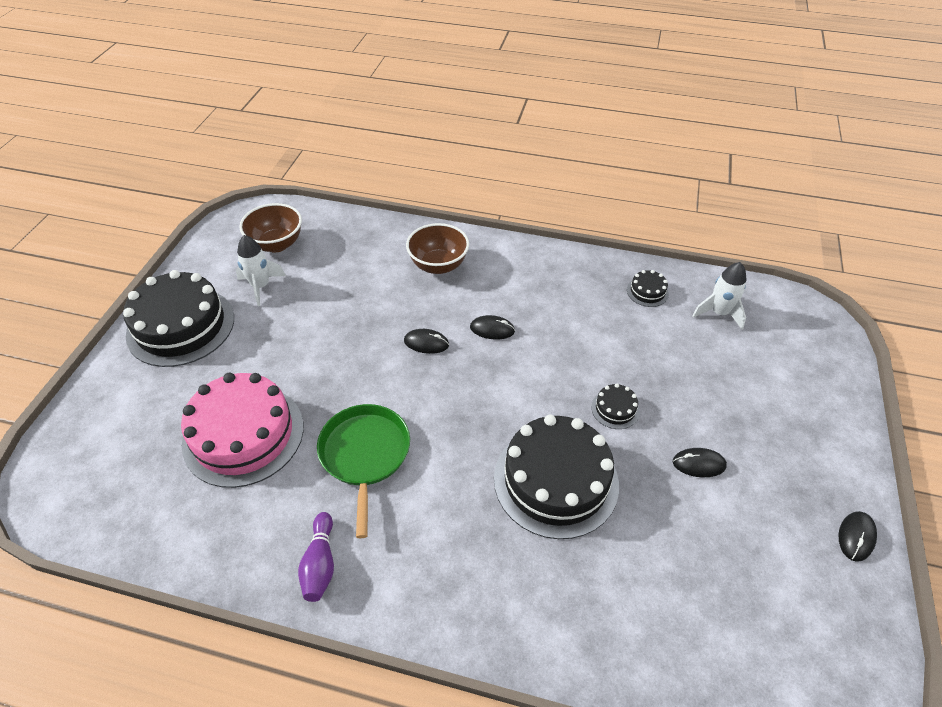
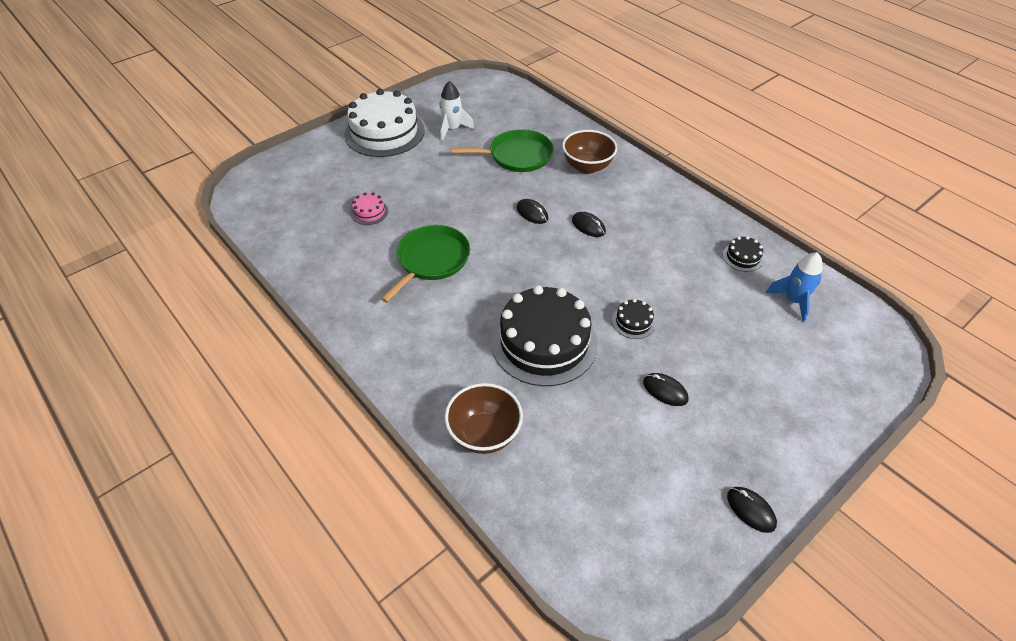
camera: 35 degrees right, 0 degrees up
black cake [123,270,234,367] -> white cake [344,89,425,157]
pink cake [181,373,304,488] -> pink cake [351,192,388,225], size x0.42
brown bowl [239,203,302,252] -> brown bowl moved to [445,383,523,454]
purple bowling pin [298,512,334,602] -> none
white rocket [692,262,746,329] -> blue rocket [766,252,823,322]
black mouse [839,511,877,562] -> black mouse turned 75 degrees clockwise [727,487,777,533]
none -> green pan [451,129,554,172]

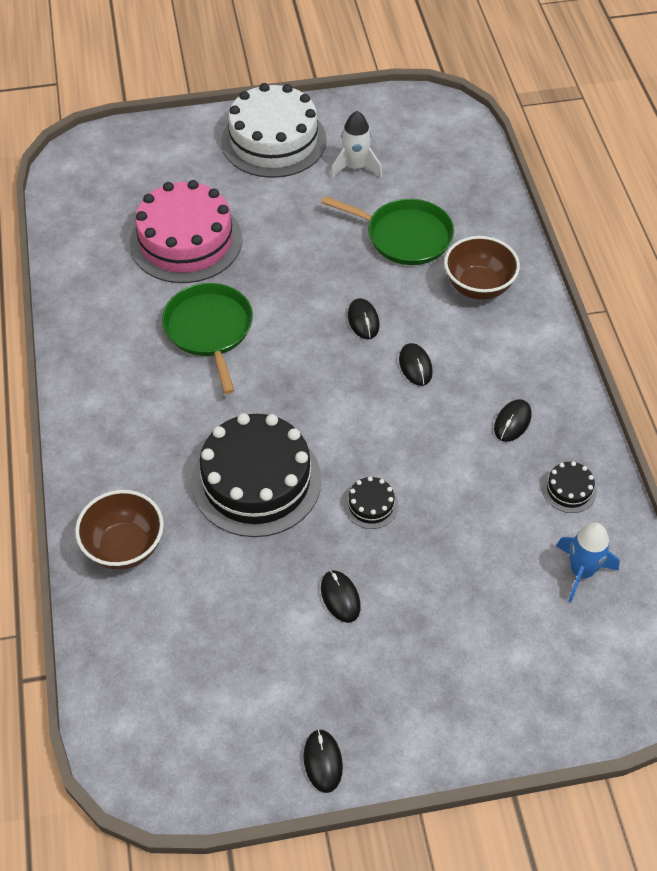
camera: 30 degrees right, 5 degrees up
pink cake [351,192,388,225] -> pink cake [130,180,242,283], size x2.40
green pan [381,225,470,302] -> green pan turned 75 degrees counterclockwise [162,283,253,394]
none -> black mouse [494,399,531,442]

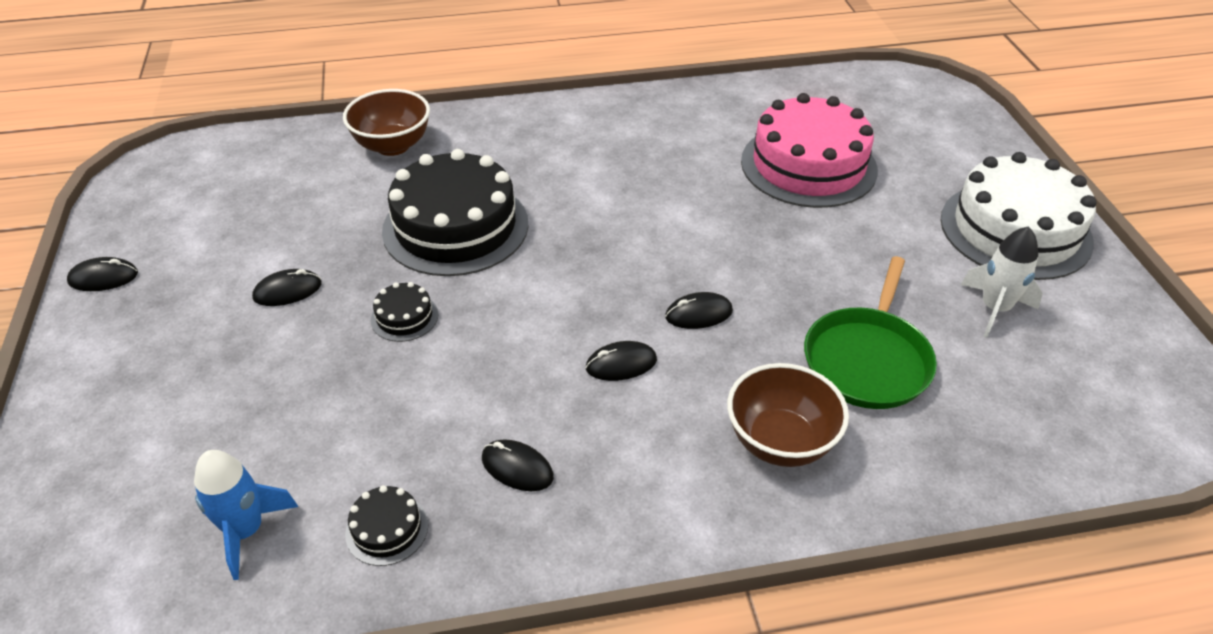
camera: 90 degrees right, 10 degrees down
green pan [162,283,253,394] -> none

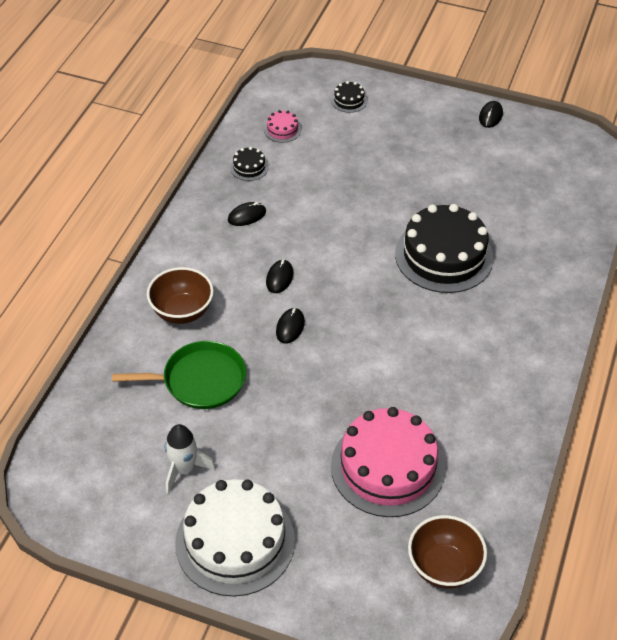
camera: 120 degrees right, 5 degrees up
blue rocket [194,450,298,580] -> pink cake [264,110,301,143]
black mouse [252,269,322,306] -> none
brown bowl [343,89,430,156] -> brown bowl moved to [408,515,487,589]
black cake [371,282,438,342] -> black cake moved to [331,81,367,113]
green pan [804,256,937,409] -> green pan turned 120 degrees clockwise [112,341,246,409]

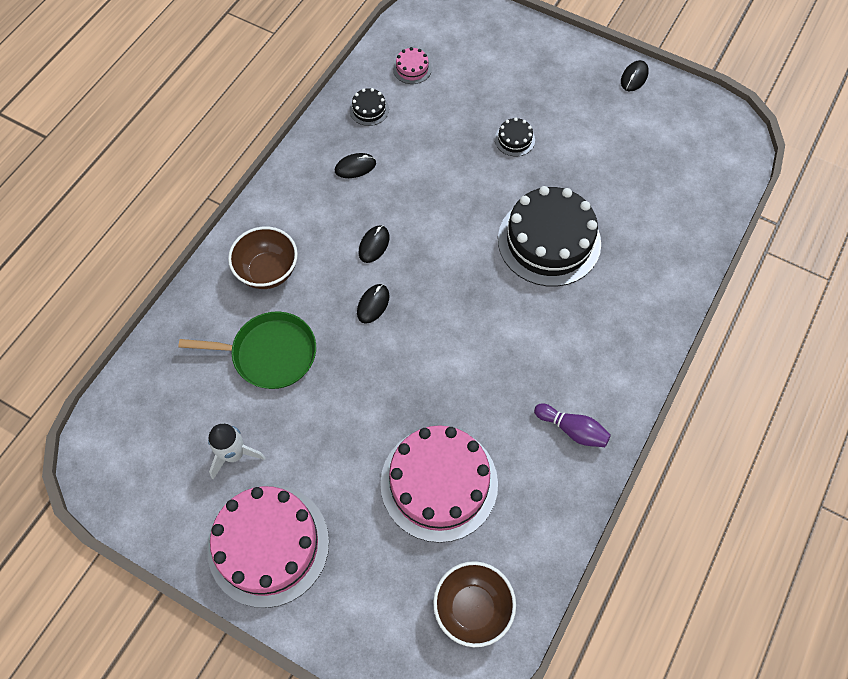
camera: 10 degrees right, 15 degrees up
white cake [175,479,295,597] -> pink cake [207,485,329,608]
black cake [331,81,367,113] -> black cake moved to [495,118,535,157]
none -> purple bowling pin [534,403,611,447]

